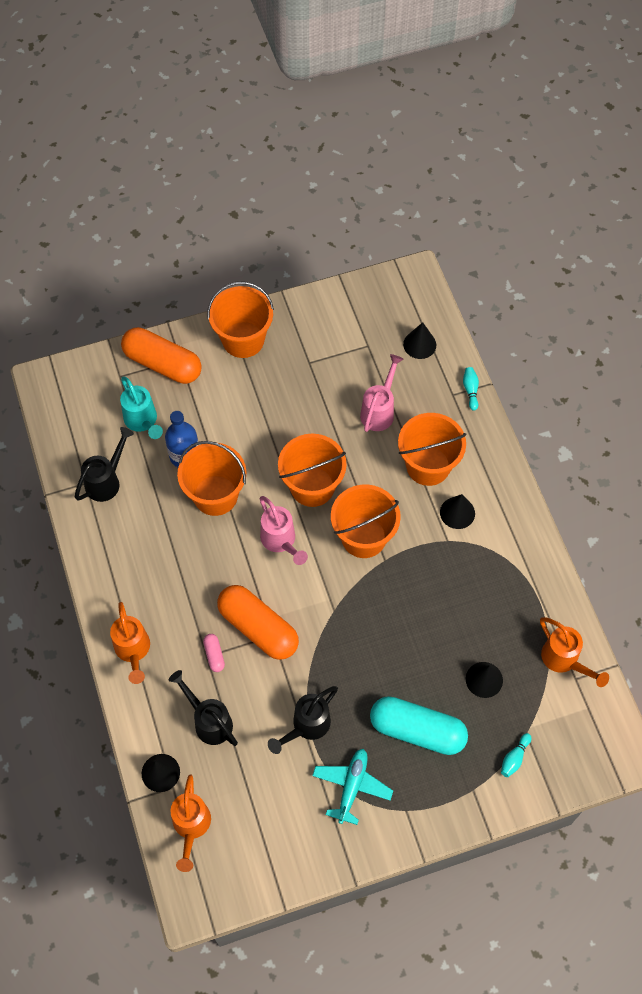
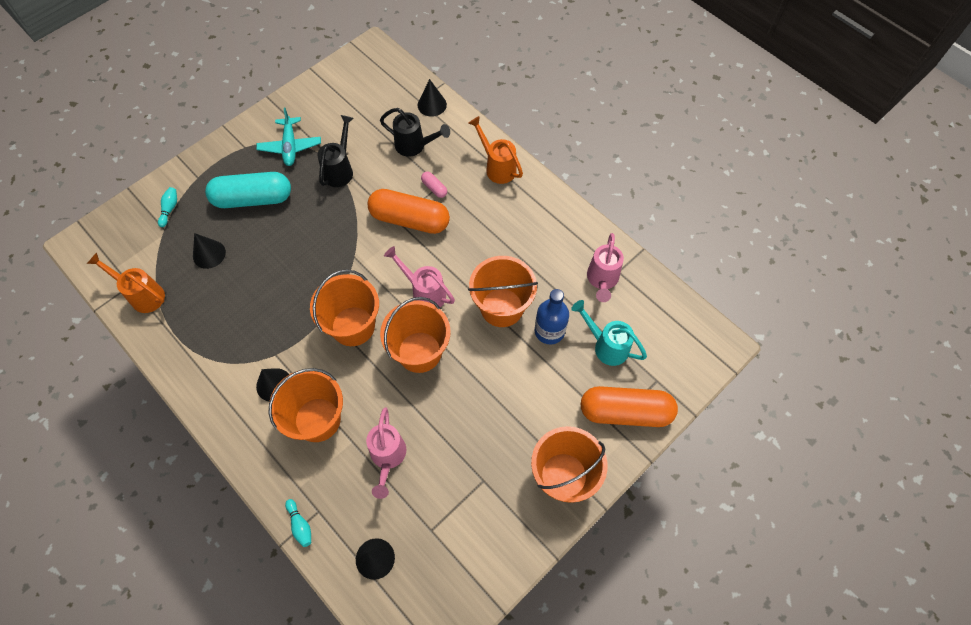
camera: 155 degrees right, 0 degrees up
black watering can [75,427,134,502] -> pink watering can [587,233,624,302]
orange watering can [170,774,211,872] -> none

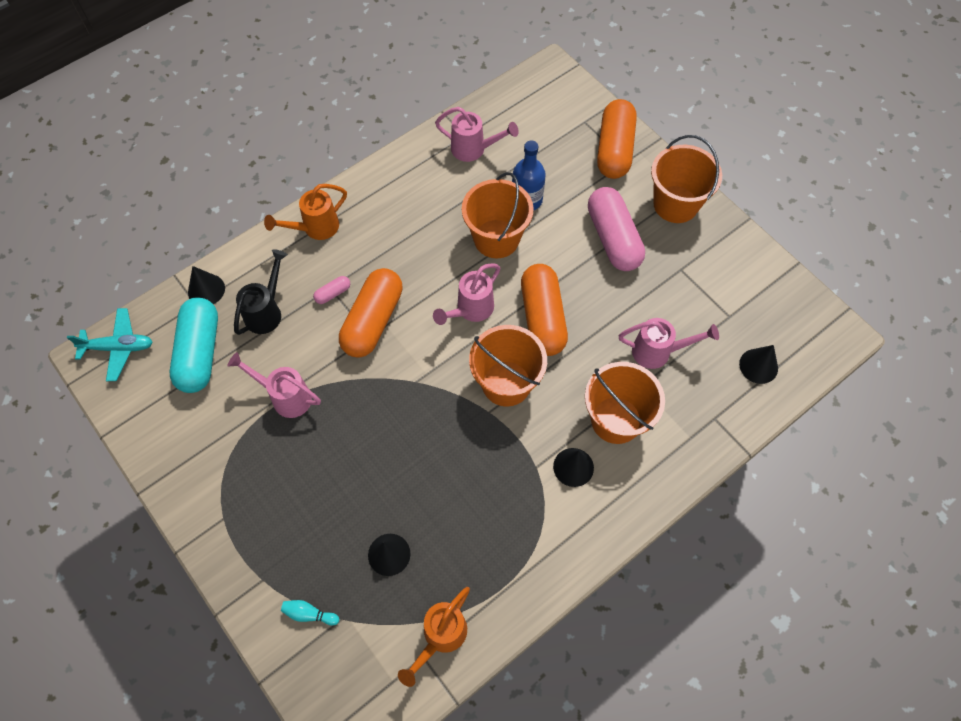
camera: 85 degrees left, 0 degrees up
turquoise capsule [205,172,291,208] -> turquoise capsule moved to [170,297,218,393]
turquoise plane [256,107,321,166] -> turquoise plane moved to [67,308,153,381]
turquoise bowling pin [285,499,311,547] -> none
black watering can [317,115,354,187] -> pink watering can [227,352,321,418]
orange bucket [380,297,451,373] -> orange capsule [521,264,568,356]
turquoise watering can [571,300,647,366] -> none
none -> pink capsule [588,187,645,271]

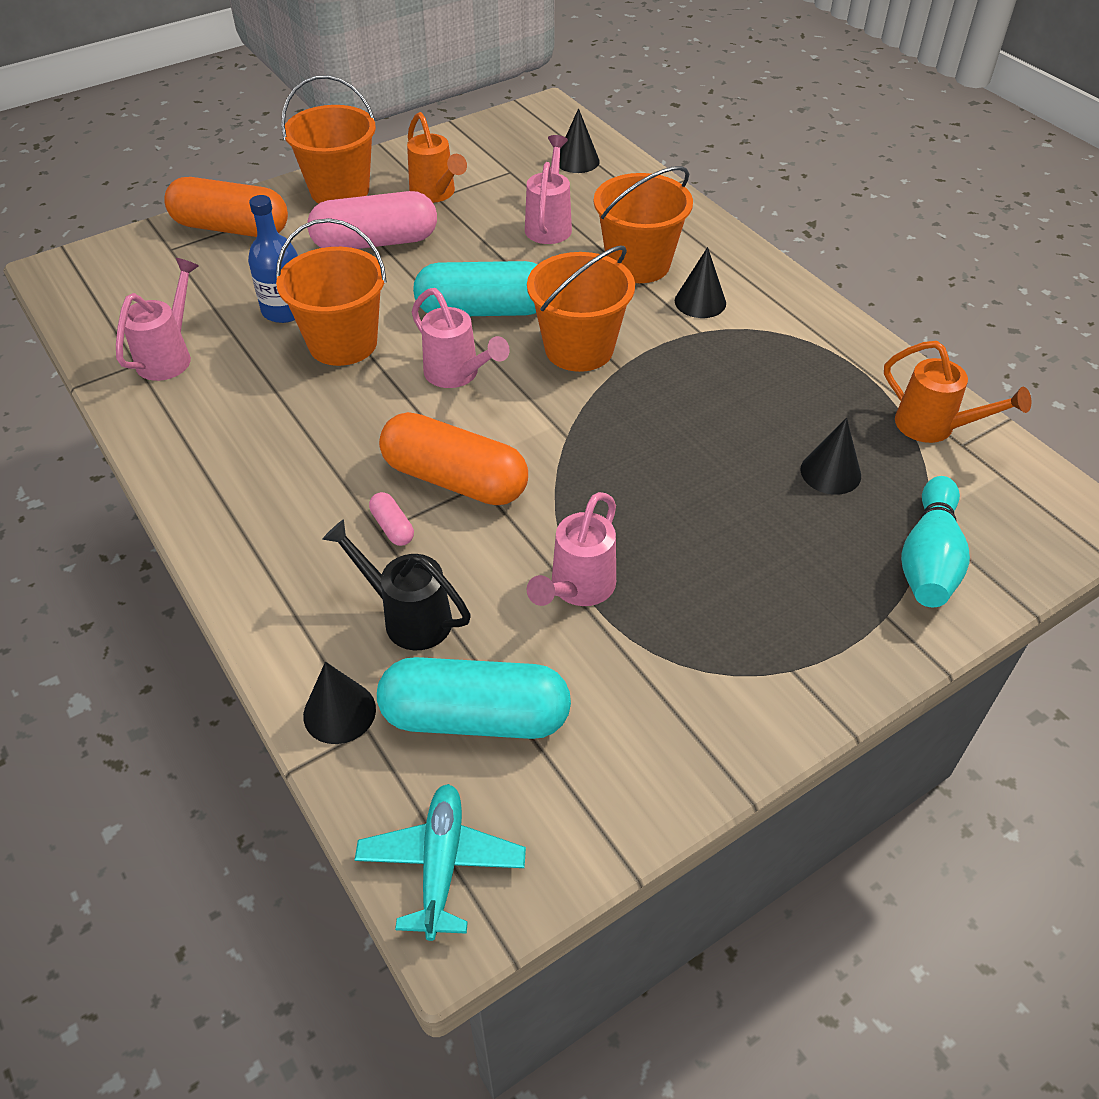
camera: 85 degrees left, 15 degrees down
orange watering can [264,184,347,240] -> orange watering can moved to [407,112,467,203]
turquoise bowling pin [281,600,339,626] -> turquoise bowling pin [901,476,970,607], size x2.08
orange capsule [521,264,568,356] -> turquoise capsule [413,261,538,316]

